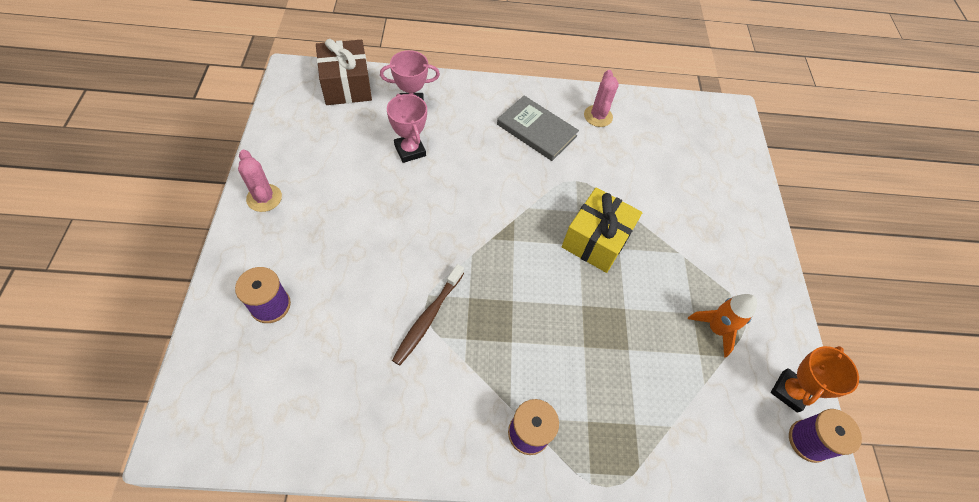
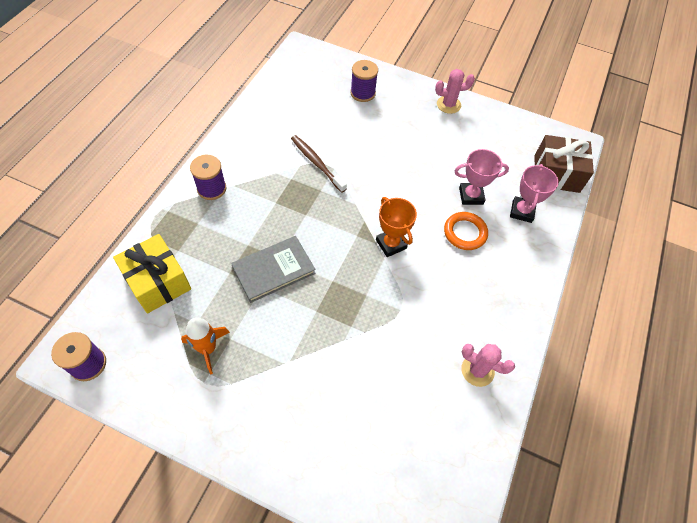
camera: 115 degrees right, 0 degrees up
grey book [497,96,579,161] -> grey book moved to [231,236,316,303]
yellow gift [562,187,642,273] -> yellow gift moved to [113,234,191,313]
orange trophy [771,346,859,413] -> orange trophy moved to [376,197,417,257]
none -> orange ring [444,212,488,250]

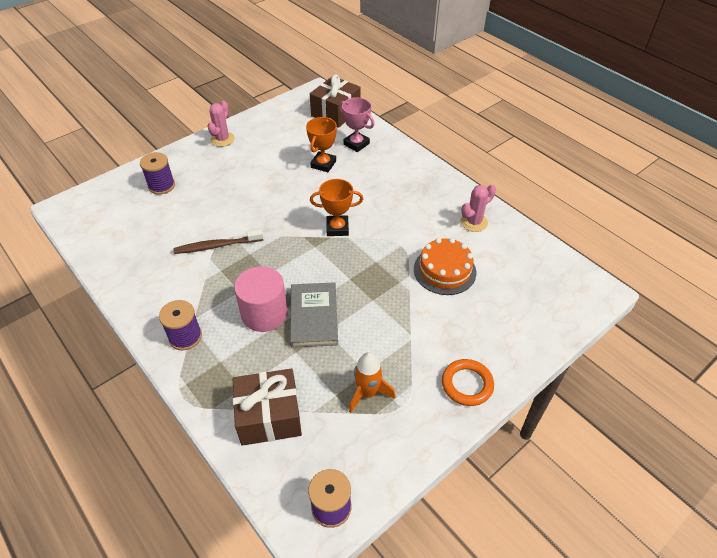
camera: 60 degrees left, 10 degrees down
yellow gift [113,234,191,313] -> brown gift [233,368,302,446]
orange ring [444,212,488,250] -> orange ring moved to [442,359,494,406]
pink trophy [455,149,509,205] -> orange trophy [306,117,337,172]
none -> pink cylinder [234,266,288,332]
none -> orange cake [414,238,476,295]

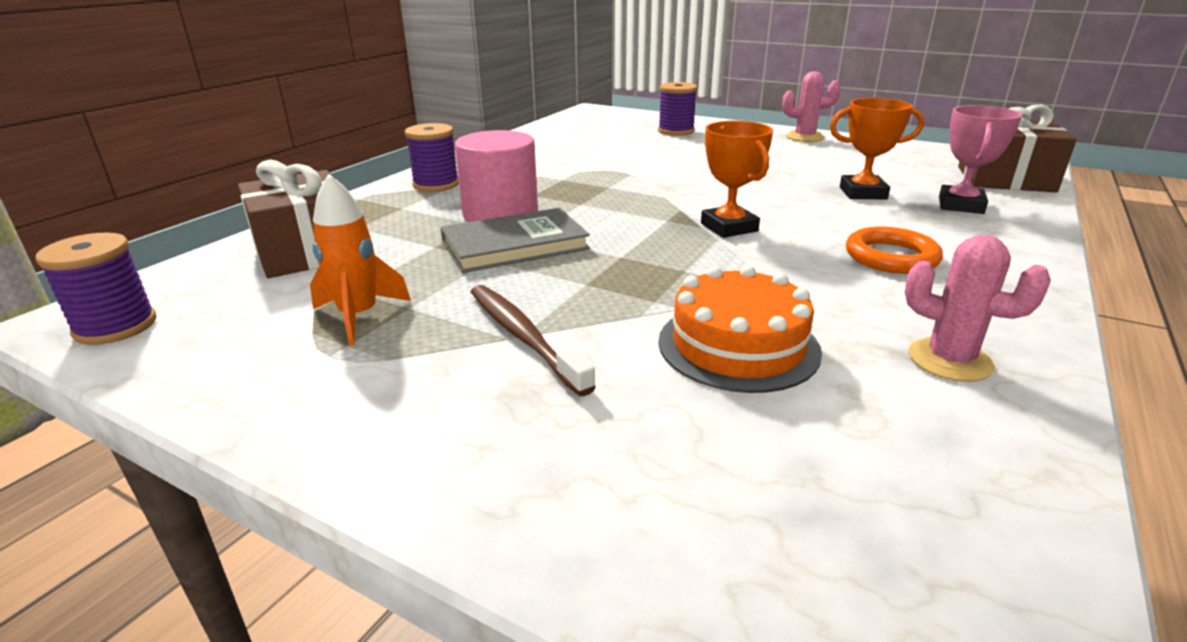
camera: 70 degrees right, 20 degrees down
brown toothbrush [173,229,263,254] -> brown toothbrush moved to [471,285,596,396]
orange ring [442,359,494,406] -> orange ring moved to [846,227,943,274]

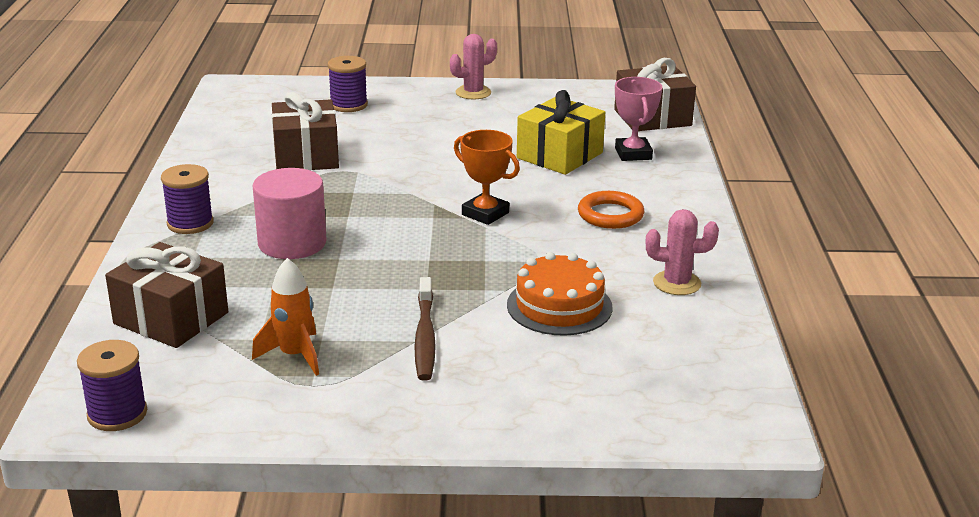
camera: 30 degrees left, 0 degrees up
grey book [441,208,590,273] -> none
brown toothbrush [471,285,596,396] -> brown toothbrush turned 120 degrees counterclockwise [414,277,436,381]
orange trophy [830,98,924,199] -> yellow gift [517,90,605,175]
none -> brown gift [272,92,339,170]

